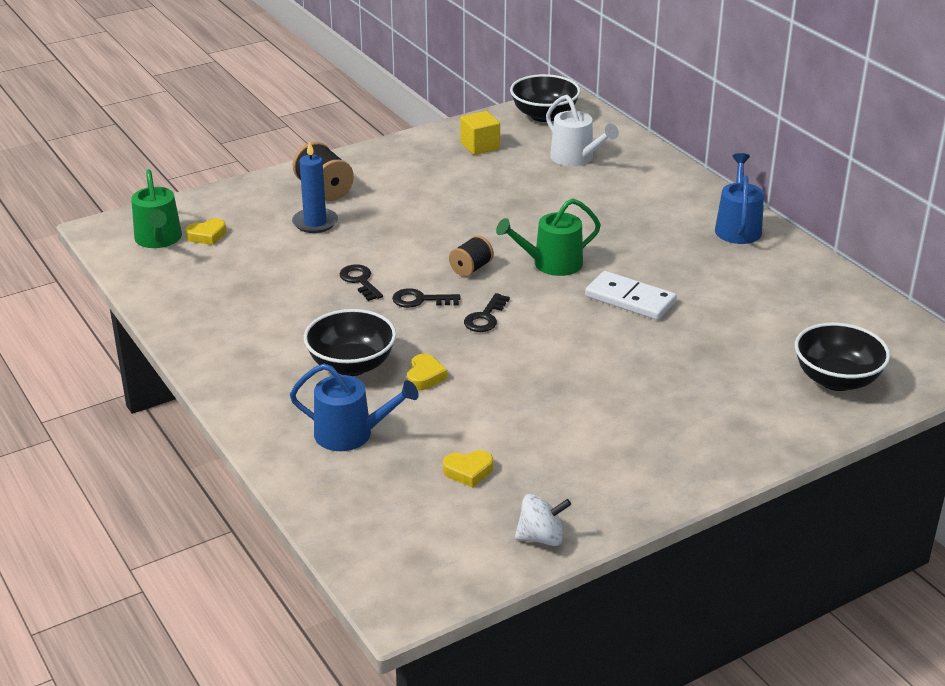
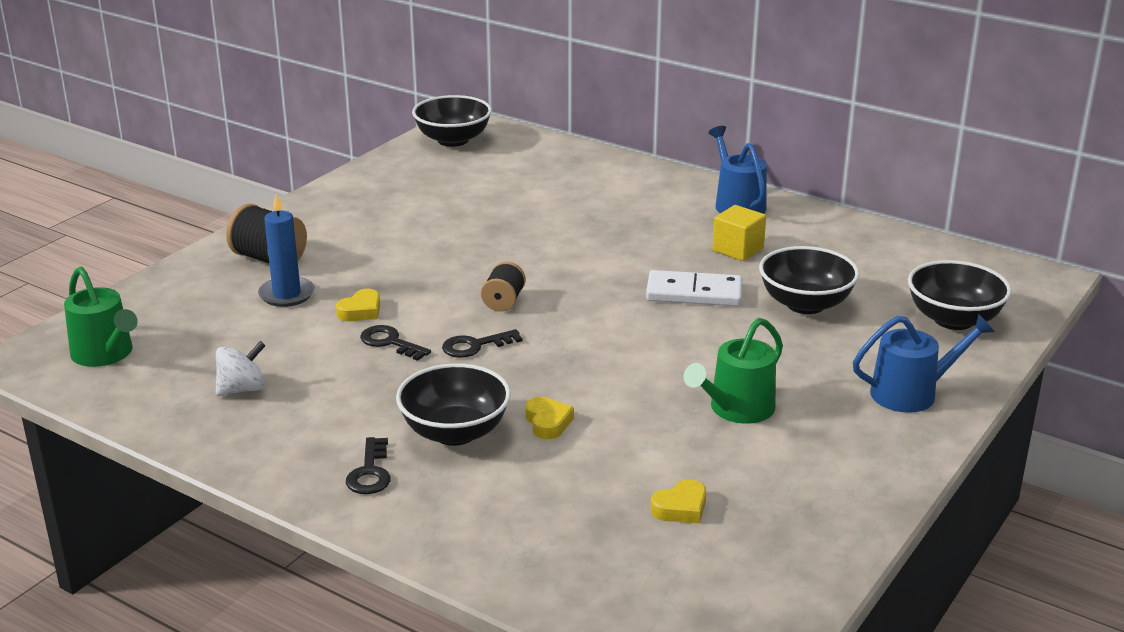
camera: 25 degrees left, 5 degrees down
yellow heart [185,218,226,245] -> yellow heart moved to [336,289,380,321]
blue watering can [290,364,419,451] -> blue watering can moved to [853,314,994,413]
yellow cube [460,111,500,155] -> yellow cube moved to [712,205,766,261]
black key [464,293,510,332] -> black key moved to [346,437,391,494]
green watering can [496,198,601,276] -> green watering can moved to [684,318,783,424]
white spinning top [515,494,571,546] -> white spinning top moved to [216,341,266,396]
white watering can [546,95,619,166] -> none
none -> black bowl [759,246,859,314]

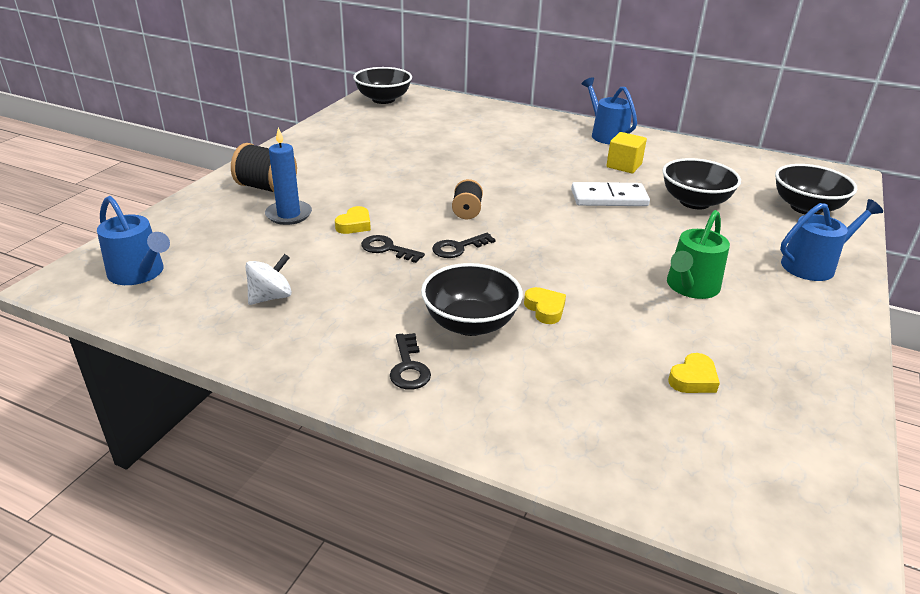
camera: 10 degrees left, 5 degrees up
green watering can [64,267,138,367] -> blue watering can [97,196,170,285]

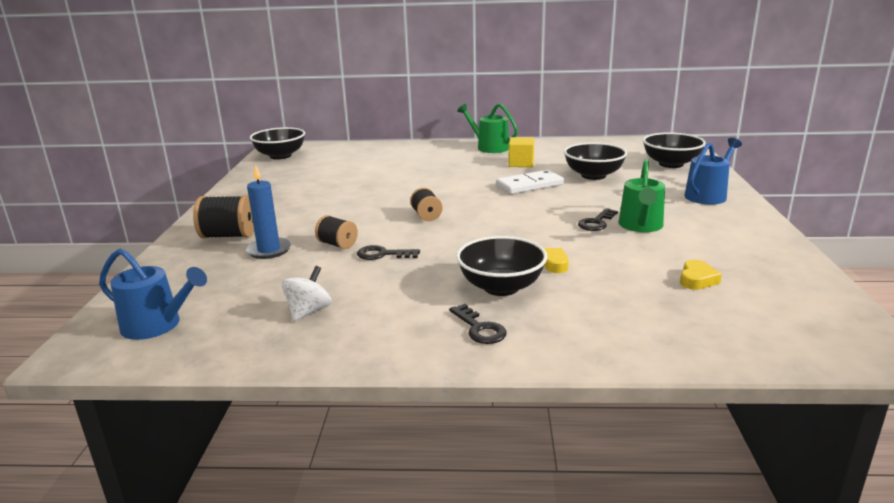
camera: 20 degrees left, 10 degrees down
yellow heart [335,206,371,234] -> black spool [315,215,358,249]
black key [432,233,496,258] -> black key moved to [578,208,618,231]
blue watering can [582,77,637,145] -> green watering can [457,103,518,153]

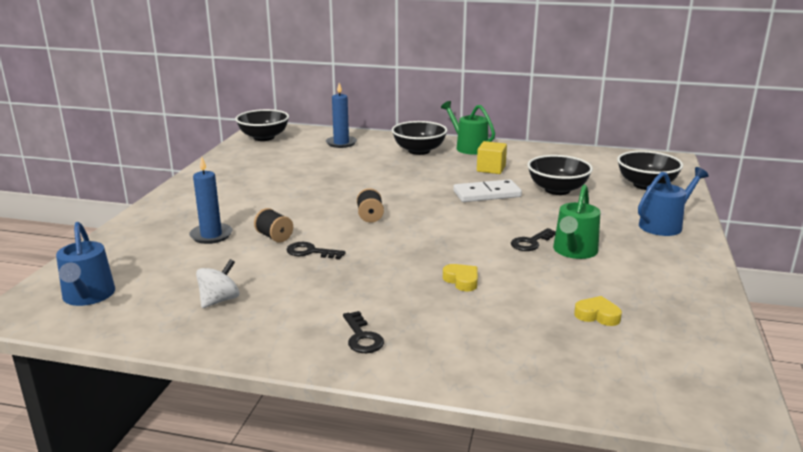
camera: 10 degrees right, 0 degrees up
blue watering can [99,248,207,340] -> blue watering can turned 45 degrees clockwise [56,222,115,306]
black spool [193,195,254,238] -> none
black bowl [456,236,548,296] -> black bowl moved to [392,121,447,155]
yellow heart [680,260,722,290] -> yellow heart turned 105 degrees counterclockwise [574,296,622,326]
none -> blue candle [326,83,357,148]

